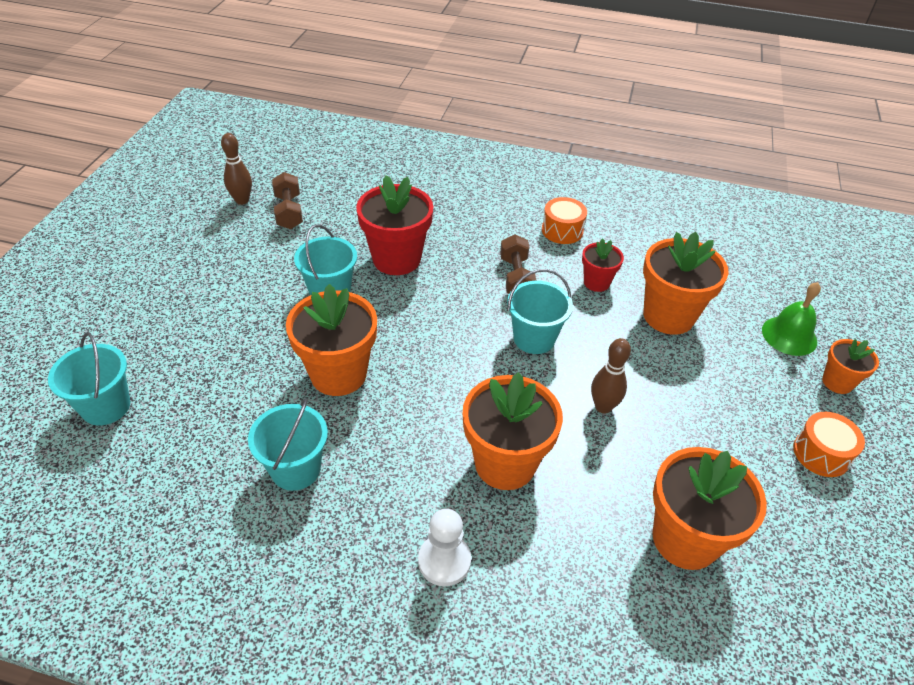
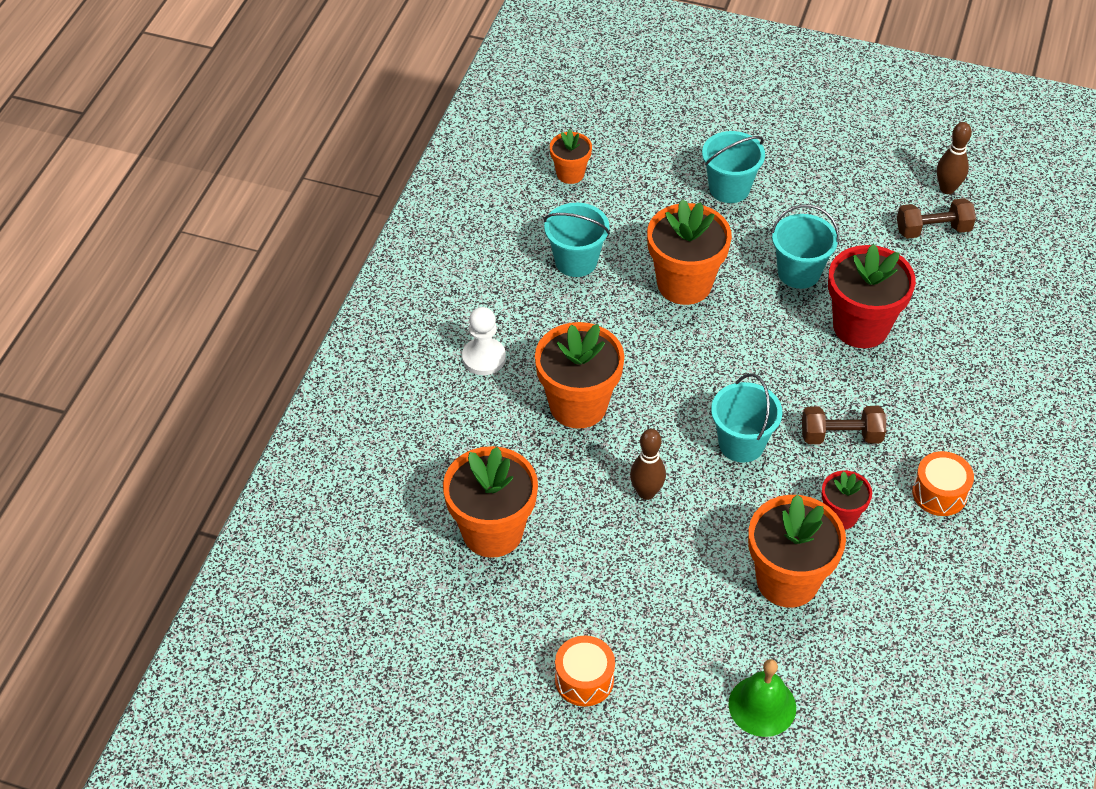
camera: 95 degrees right, 5 degrees up
turquoise bucket [48,333,130,425] -> turquoise bucket moved to [702,131,765,203]
orange flower pot [822,339,879,394] -> orange flower pot moved to [550,129,592,184]

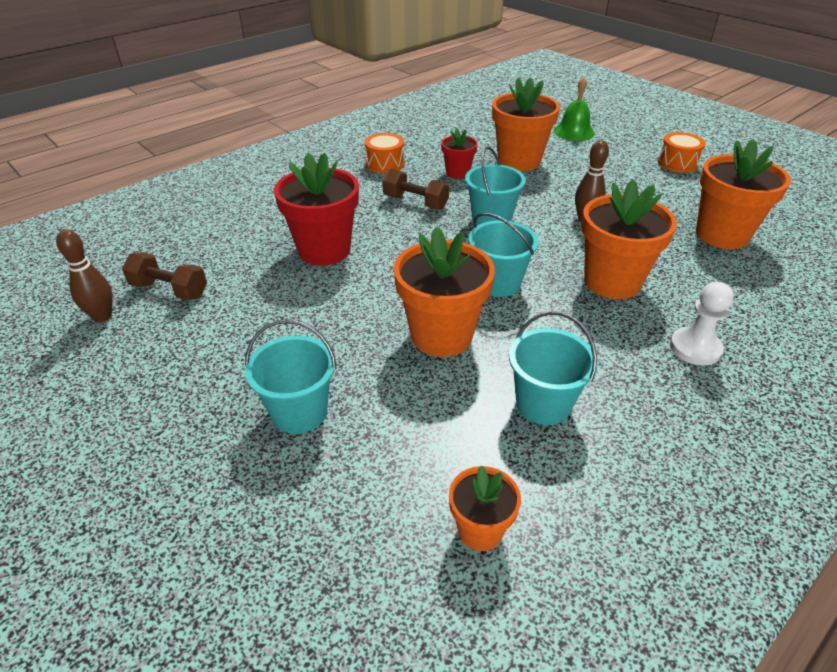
camera: 150 degrees left, 10 degrees down
turquoise bucket [771,204,839,289] -> turquoise bucket moved to [469,213,539,297]

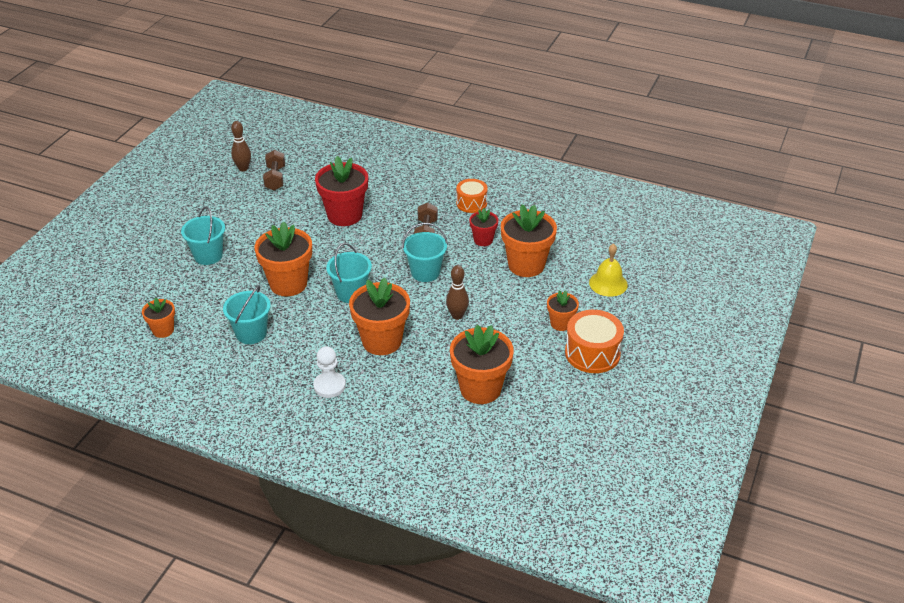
camera: 65 degrees right, 0 degrees up
green bell [554,77,595,141] -> yellow bell [589,243,628,297]
orange drum [658,132,706,173] -> orange drum [565,310,624,373], size x1.52
none -> orange flower pot [547,290,579,331]

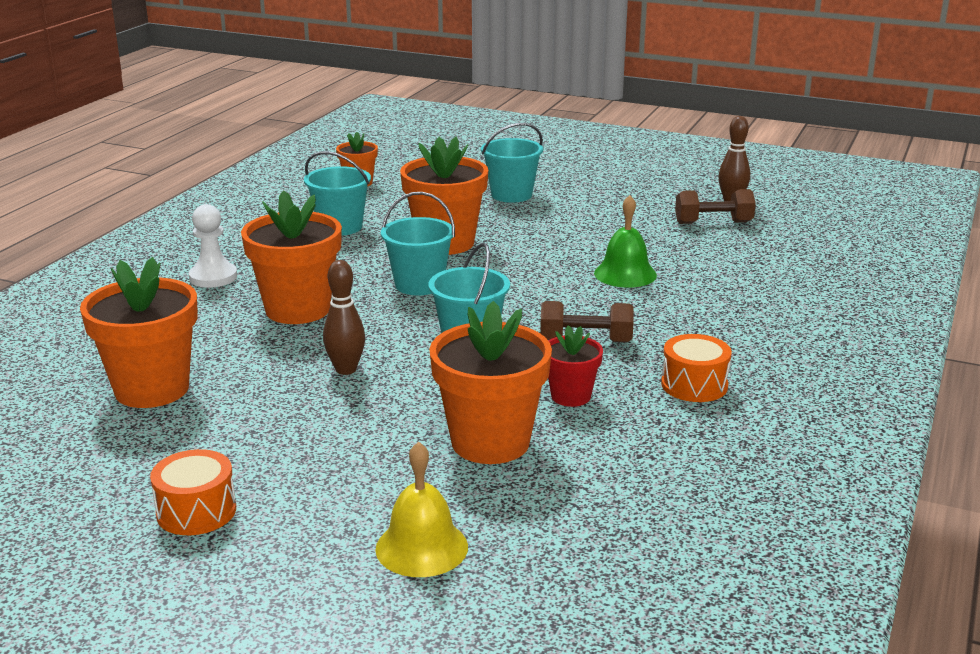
camera: 90 degrees right, 15 degrees down
red flower pot [315,156,368,226] -> green bell [594,195,657,288]
orange flower pot [547,290,579,331] -> none
orange drum [565,310,624,373] -> orange drum [150,449,236,535], size x0.66

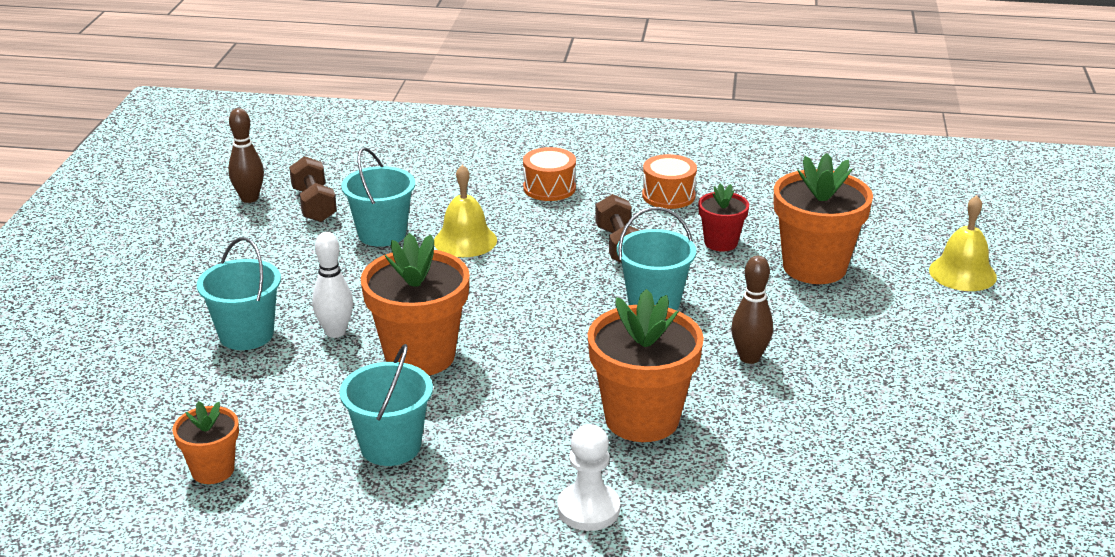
camera: 105 degrees left, 5 degrees up
orange flower pot [80,257,198,408] -> none
orange drum [150,449,236,535] -> orange drum moved to [523,147,576,201]
turquoise bucket [381,192,455,295] -> turquoise bucket moved to [341,147,415,247]
green bell [594,195,657,288] -> yellow bell [434,164,497,257]
none -> white bowling pin [312,232,353,338]

